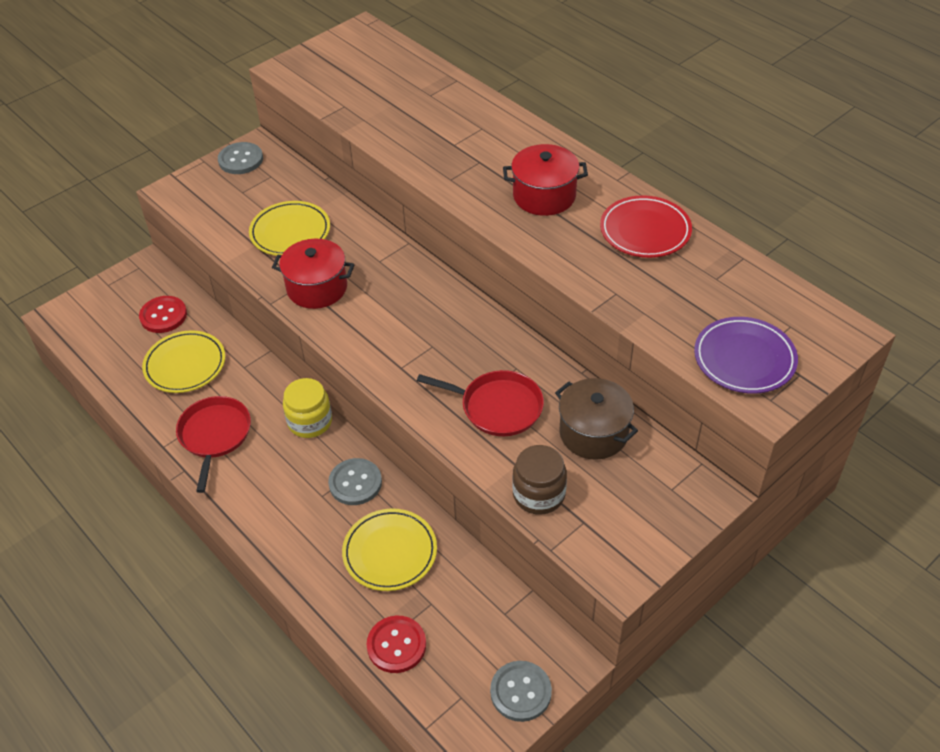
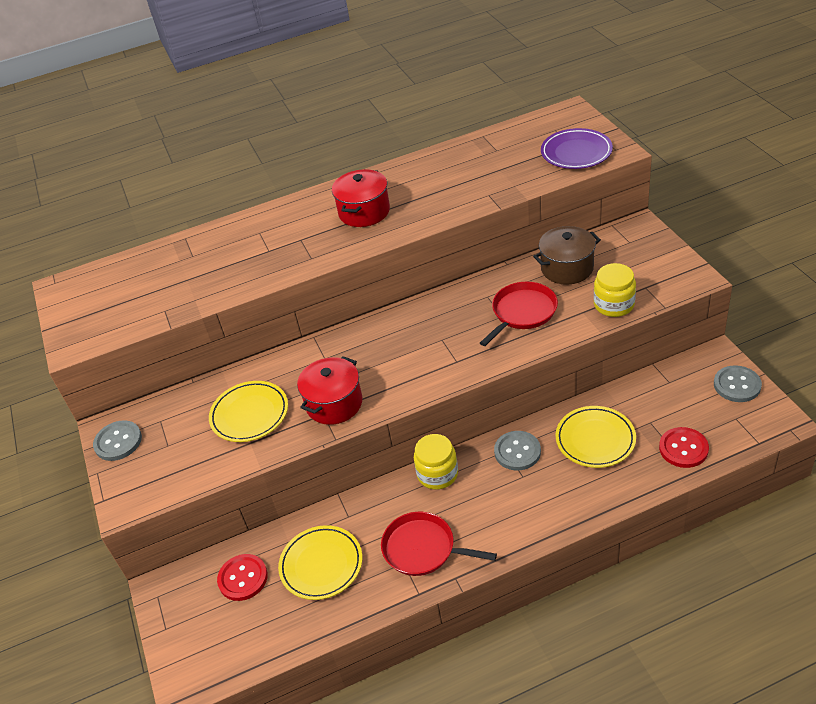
camera: 65 degrees left, 5 degrees down
brown jar [512,445,567,515] -> yellow jar [594,263,636,317]
red plate [600,195,692,258] -> none

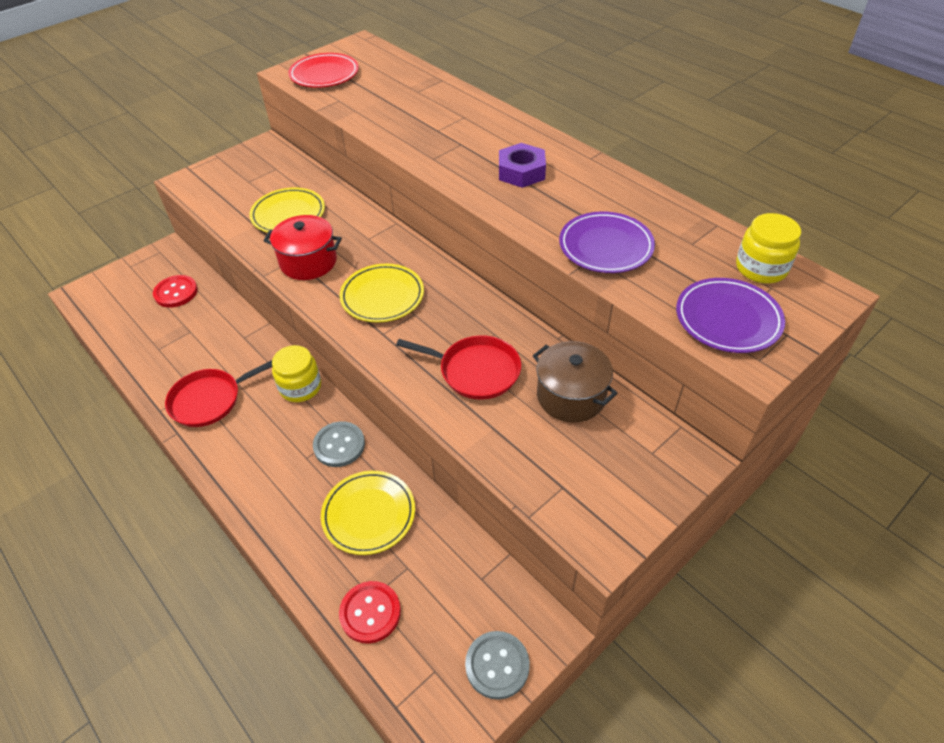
camera: 65 degrees right, 5 degrees up
grey button [93,420,142,461] -> none
yellow plate [278,525,362,600] -> yellow plate moved to [339,264,424,323]
red pot [332,169,390,227] -> purple nut [499,143,546,188]
red pan [381,512,497,576] -> red pan turned 120 degrees counterclockwise [165,360,273,427]
yellow jar [594,263,636,317] -> yellow jar moved to [736,213,801,283]
none -> red plate [288,53,359,88]
none -> purple plate [559,211,655,273]

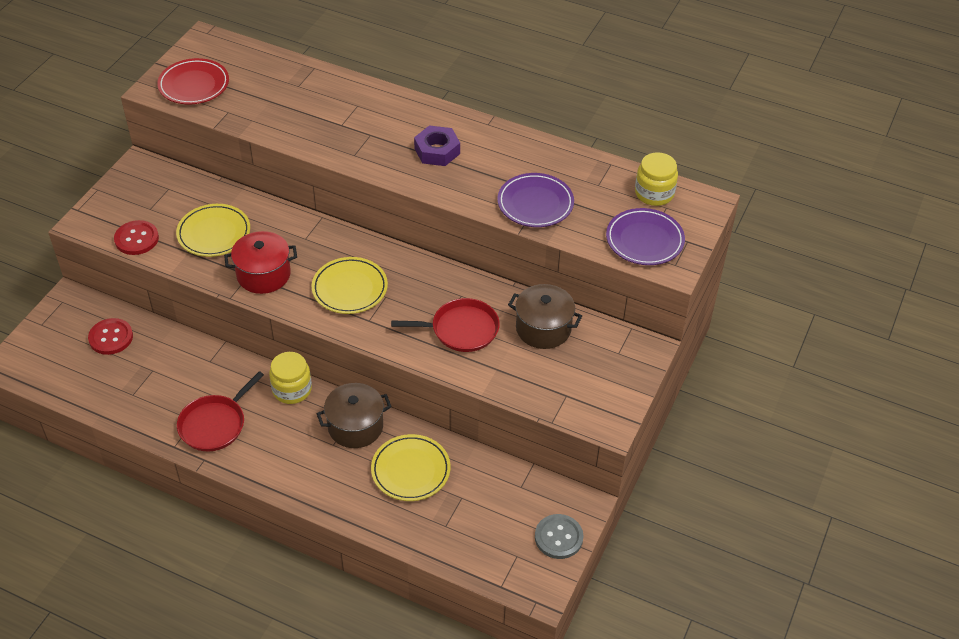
camera: 25 degrees left, 0 degrees up
grey button [313,421,365,467] -> brown pot [316,383,392,448]
red button [339,581,401,644] -> red button moved to [114,220,159,255]

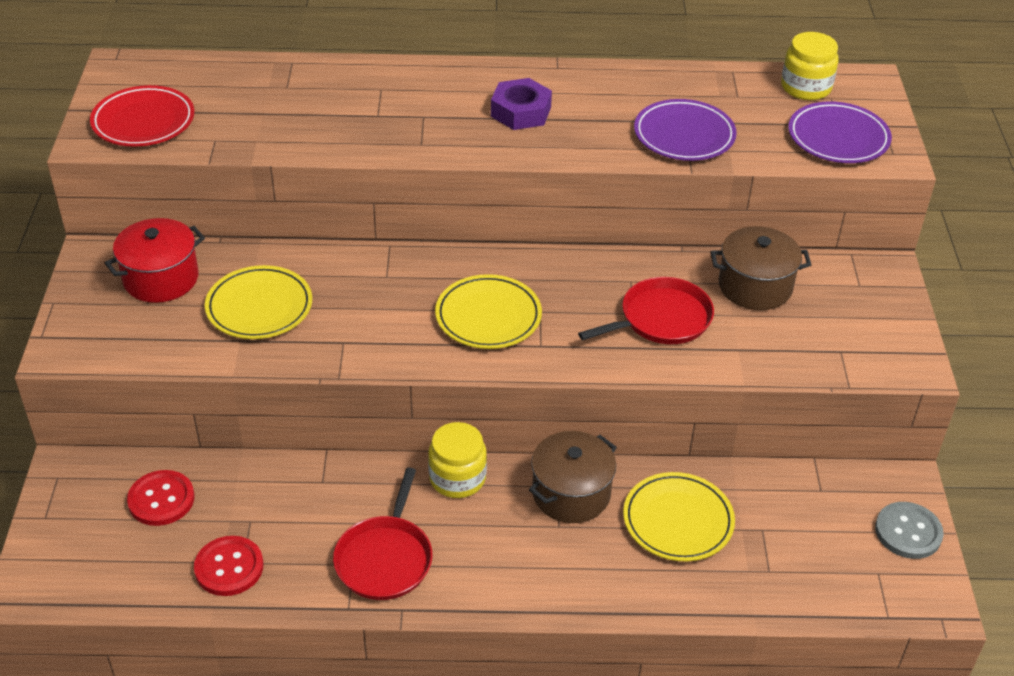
camera: 25 degrees left, 5 degrees down
red button [114,220,159,255] -> red button moved to [194,536,263,596]
red pot [224,231,297,294] -> red pot moved to [105,218,205,303]

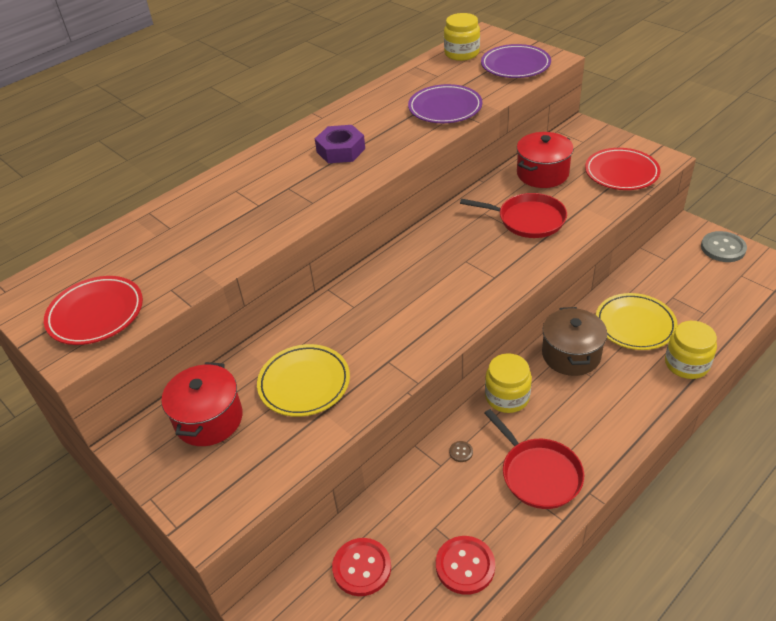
camera: 40 degrees left, 0 degrees up
yellow plate [435,274,542,349] -> none
red pan [578,277,714,344] -> red pan turned 90 degrees clockwise [460,193,567,238]
brown pot [710,226,811,310] -> red pot [517,132,574,188]
none -> brown button [449,441,473,462]
none -> red plate [585,148,661,190]
none -> yellow jar [665,321,717,379]

